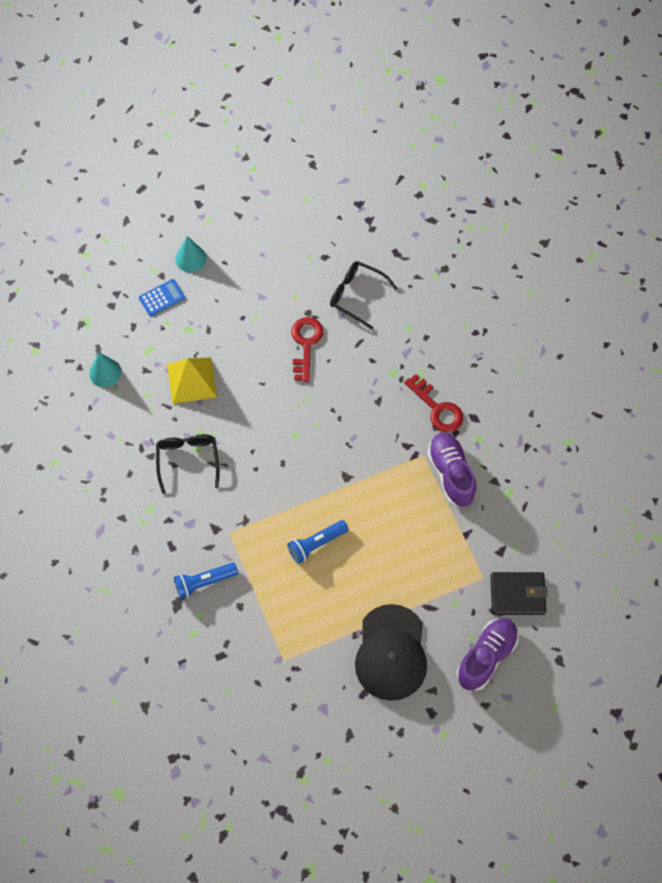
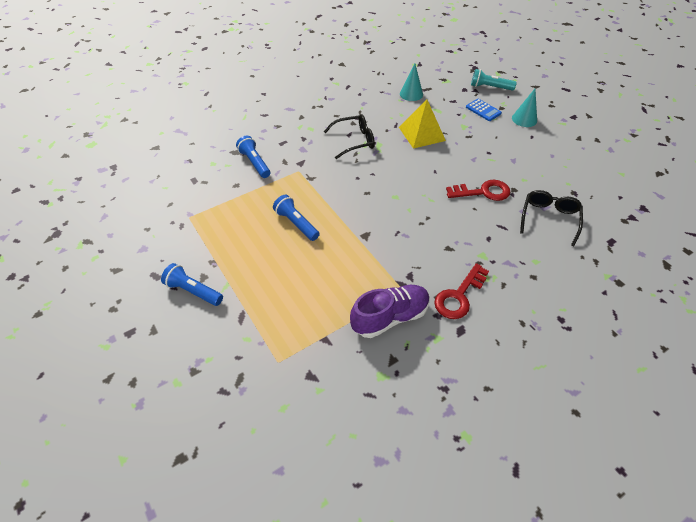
camera: 80 degrees right, 15 degrees down
black cap [355,604,427,701] -> blue flashlight [161,263,223,306]
purple shoe [457,618,519,691] -> none
black wallet [491,572,548,615] -> none
none -> turquoise flashlight [471,69,517,91]

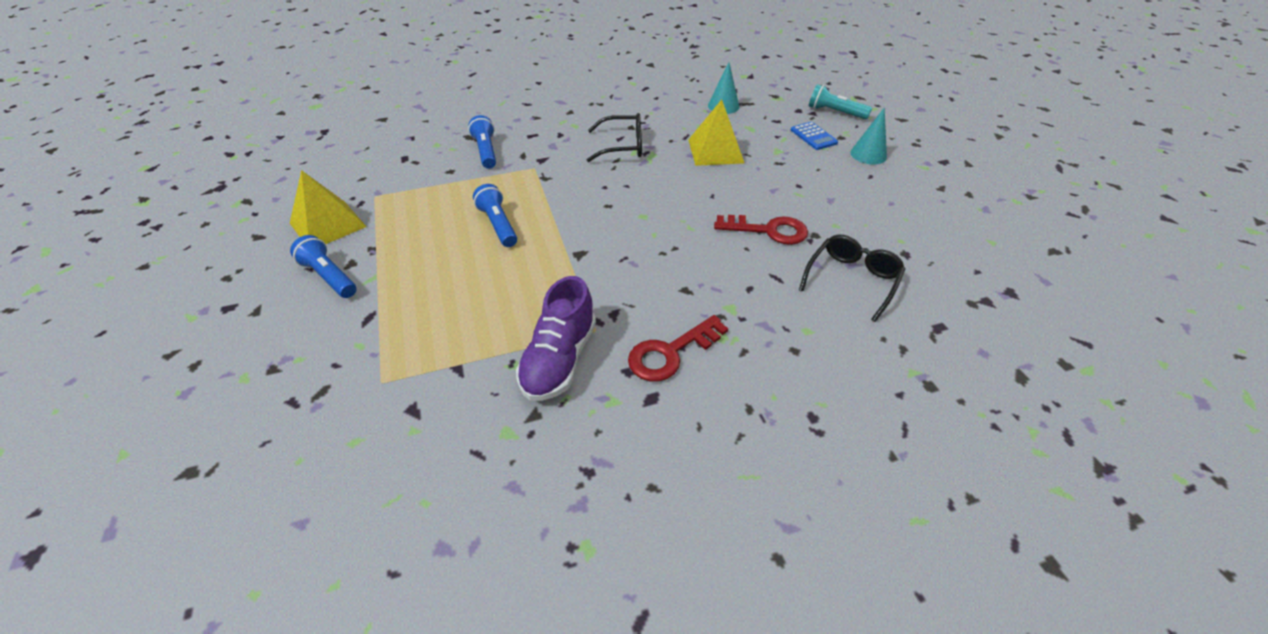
camera: 15 degrees right, 5 degrees down
purple shoe [350,285,430,338] -> purple shoe turned 120 degrees clockwise [516,276,596,401]
none -> yellow pyramid [290,170,367,244]

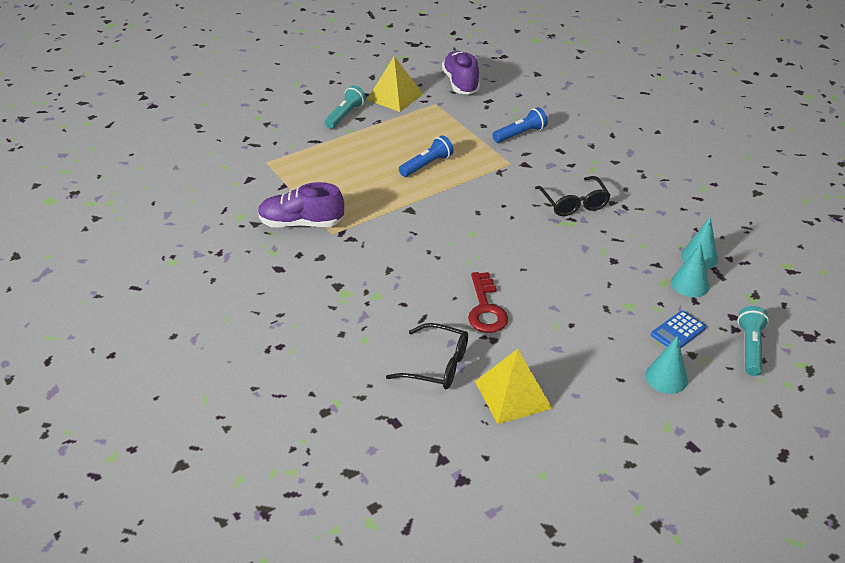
camera: 75 degrees right, 5 degrees down
blue flashlight [290,235,356,298] -> turquoise flashlight [325,86,366,129]
red key [628,315,728,382] -> none
yellow pyramid [688,99,744,166] -> yellow pyramid moved to [475,349,553,424]
none -> purple shoe [442,51,480,94]
none -> turquoise cone [671,243,709,297]

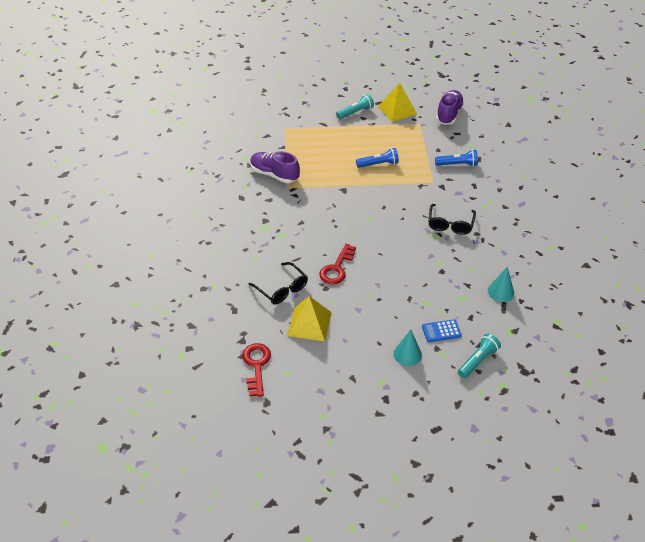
camera: 30 degrees right, 5 degrees up
turquoise cone [671,243,709,297] -> none
none -> red key [242,343,271,397]

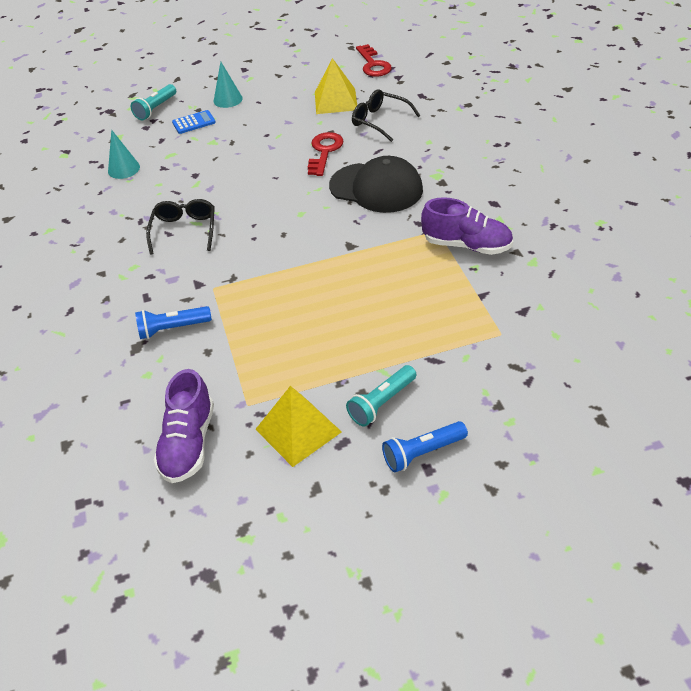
camera: 170 degrees right, 0 degrees up
blue flashlight [356,148,399,168] -> blue flashlight moved to [382,421,468,473]
none -> black cap [329,156,423,213]

